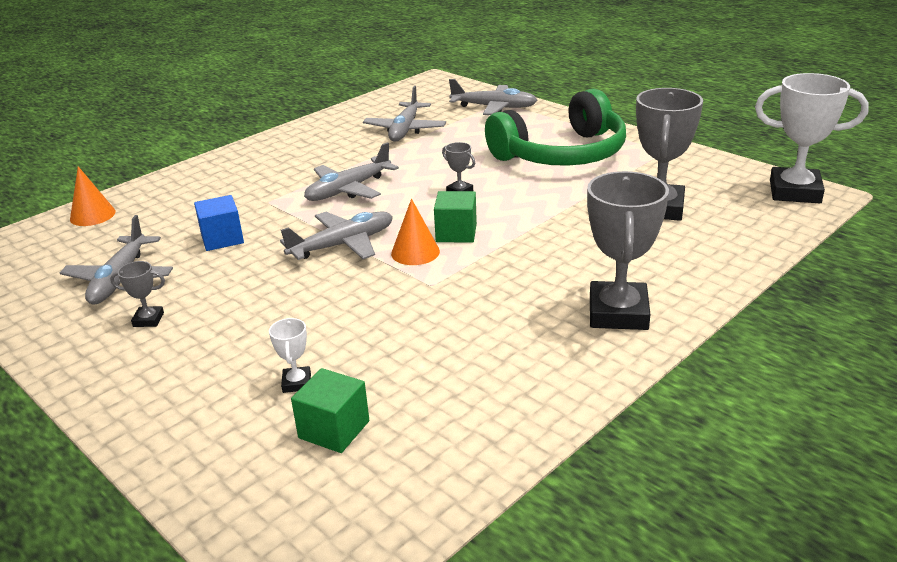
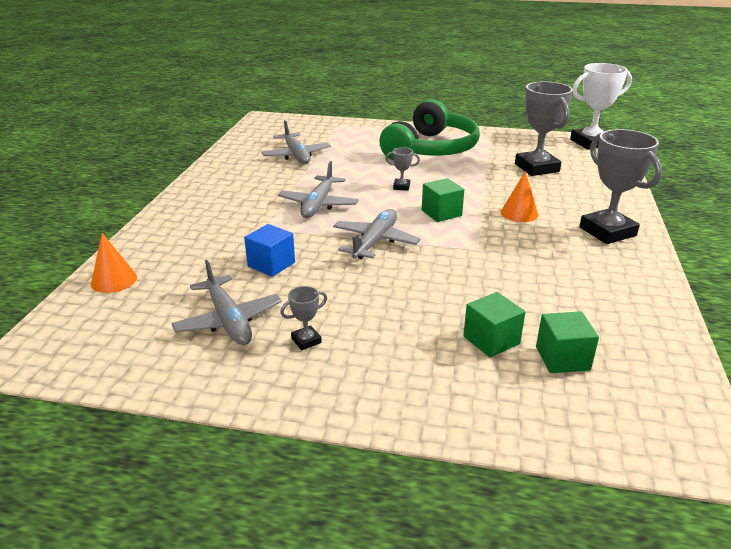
camera: 35 degrees left, 0 degrees up
white trophy [269,318,311,393] -> green cube [463,292,525,357]
orange cone [391,199,440,265] -> orange cone moved to [501,171,538,222]
grey plane [449,79,537,115] -> none

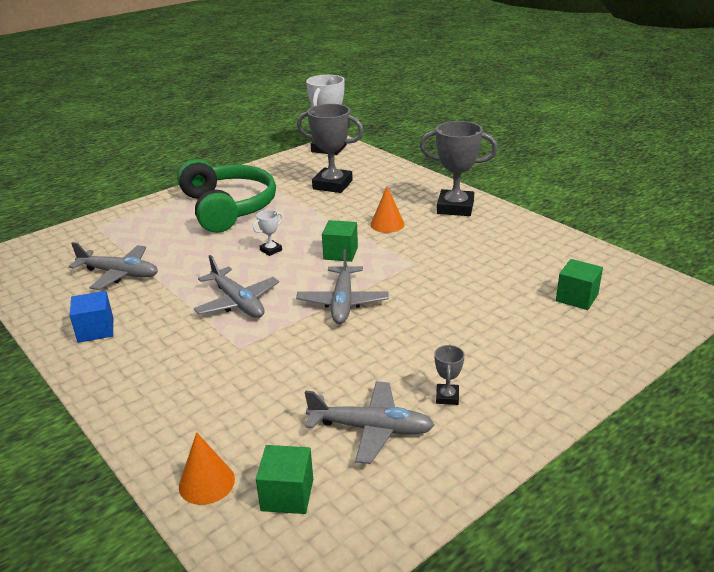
camera: 50 degrees left, 0 degrees up
blue cube [244,224,295,277] -> blue cube moved to [69,291,113,343]
grey plane [333,209,420,259] -> grey plane turned 150 degrees counterclockwise [296,249,389,324]
grey trophy [385,147,420,191] -> white trophy [253,210,283,256]
green cube [463,292,525,357] -> green cube moved to [256,445,313,514]

